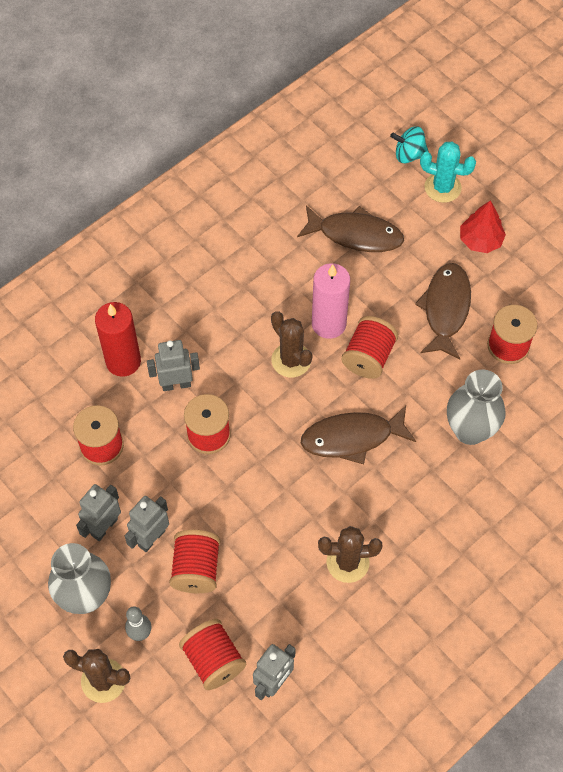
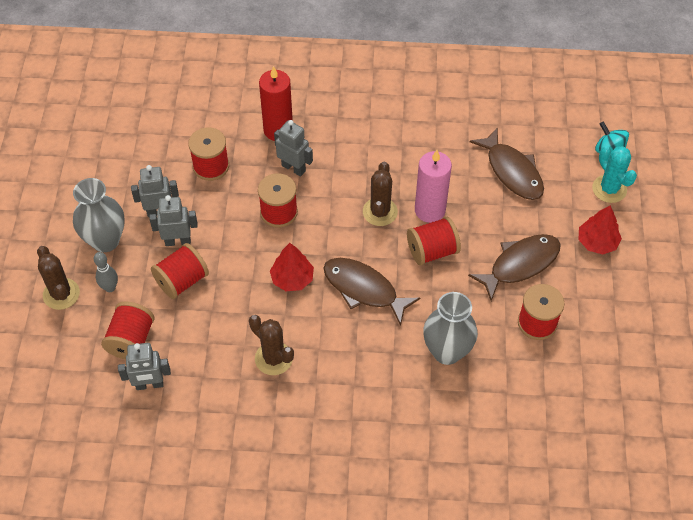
camera: 45 degrees right, 5 degrees down
none -> red tree [270,243,314,291]

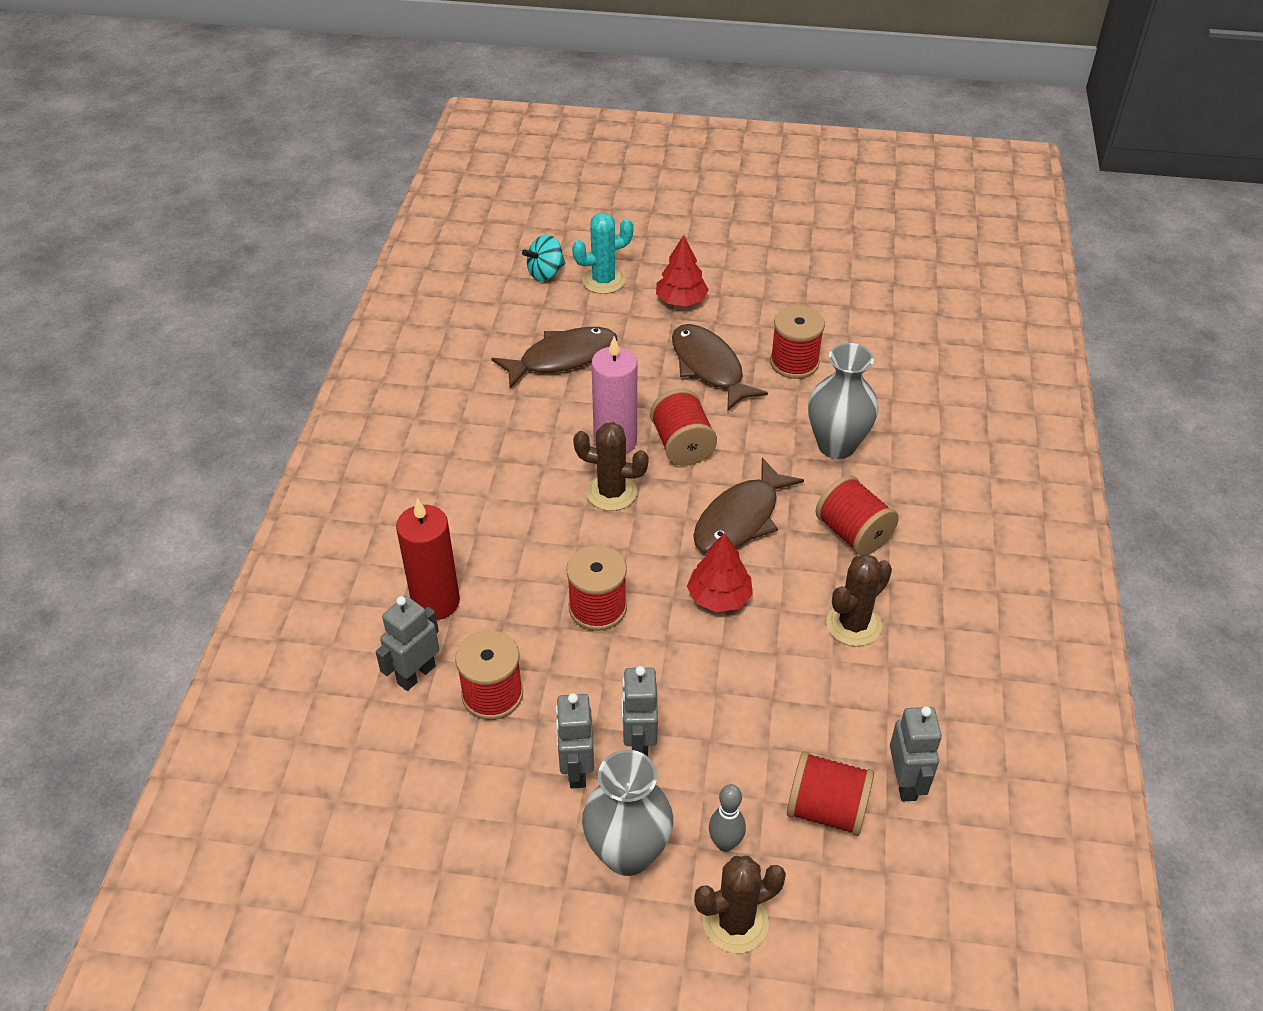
camera: 85 degrees left, 10 degrees down
red spool [151,243,209,299] -> red spool moved to [815,475,899,555]
grey robot [274,120,313,177] -> grey robot moved to [376,596,439,691]

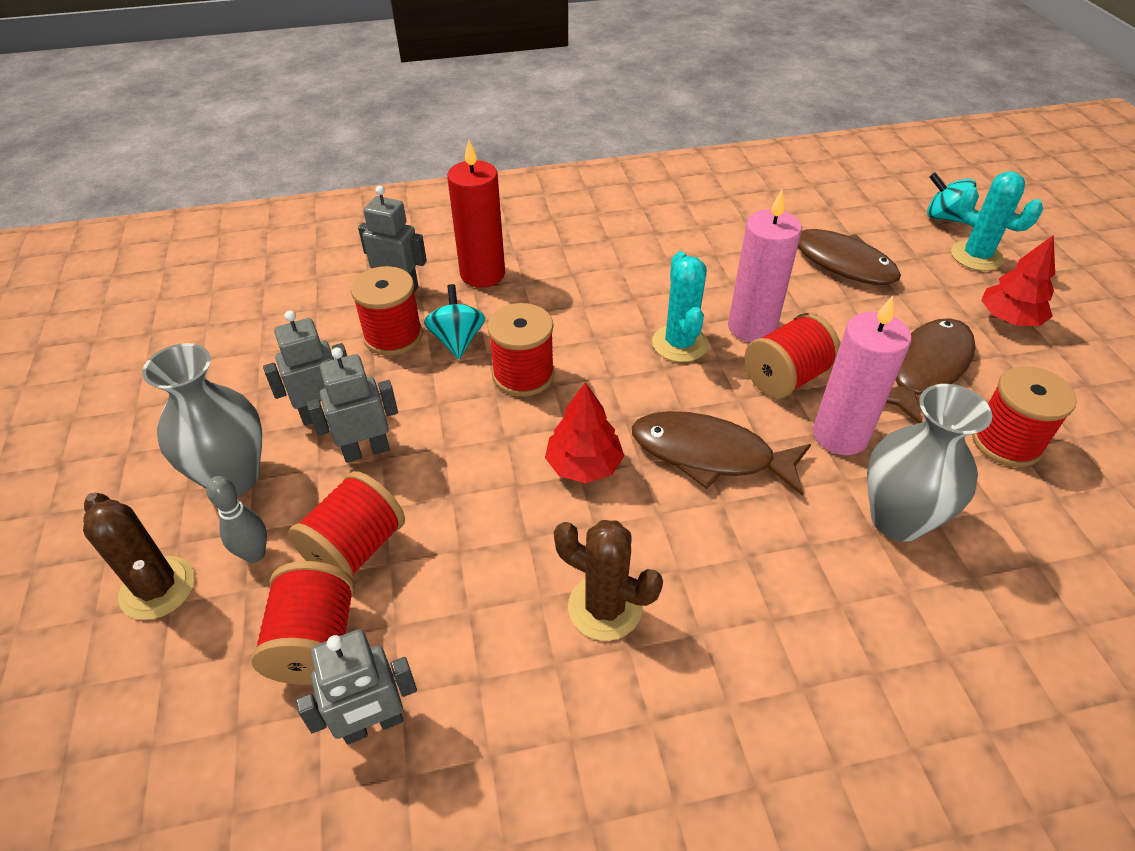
camera: 70 degrees right, 0 degrees up
brown cactus [573,422,649,511] -> turquoise cactus [652,251,708,362]
red spool [815,475,899,555] -> red spool moved to [288,471,405,578]
none -> turquoise spinning top [424,284,485,359]
none -> pink candle [813,296,912,455]

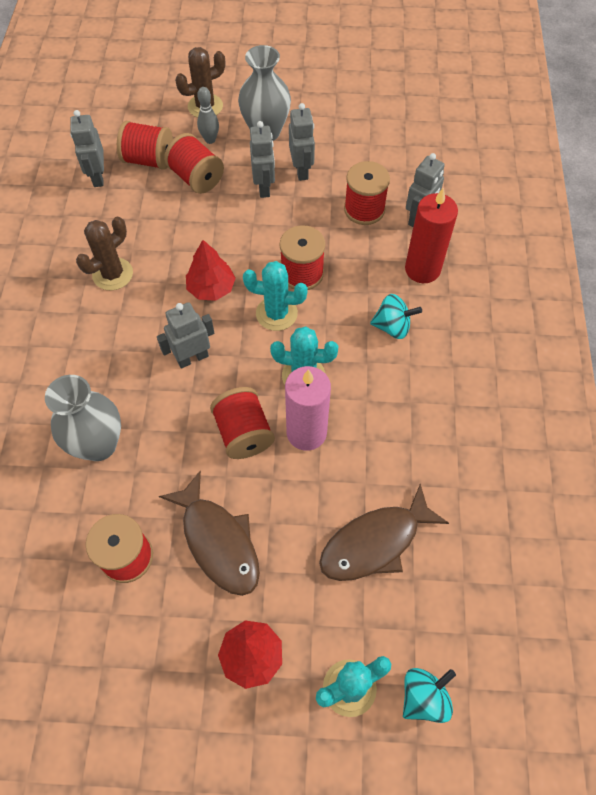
camera: 105 degrees right, 15 degrees up
turquoise spinning top [424,284,485,359] -> turquoise spinning top moved to [370,294,422,339]
brown fish [632,411,811,496] -> grey robot [157,302,214,368]
pink candle [813,296,912,455] -> none
none -> turquoise cactus [243,261,308,331]

